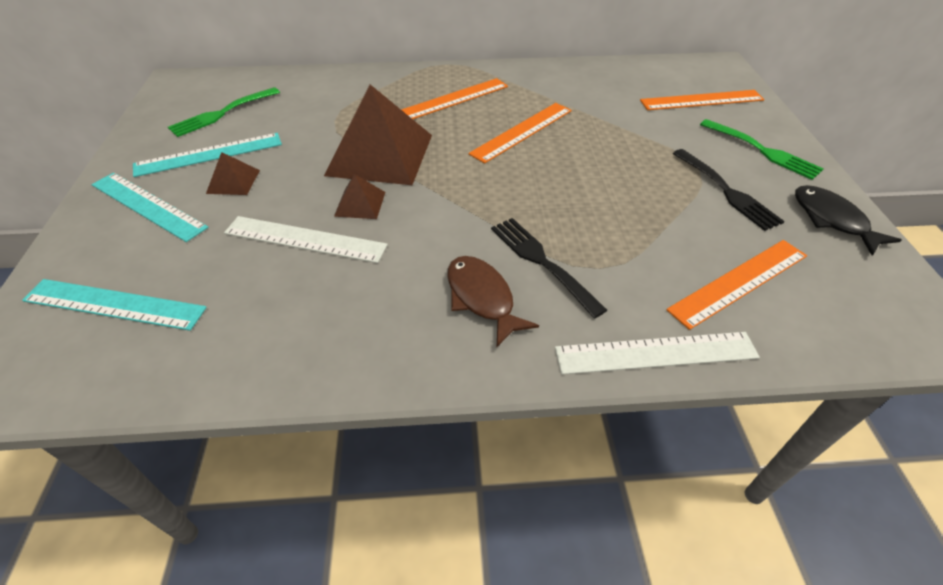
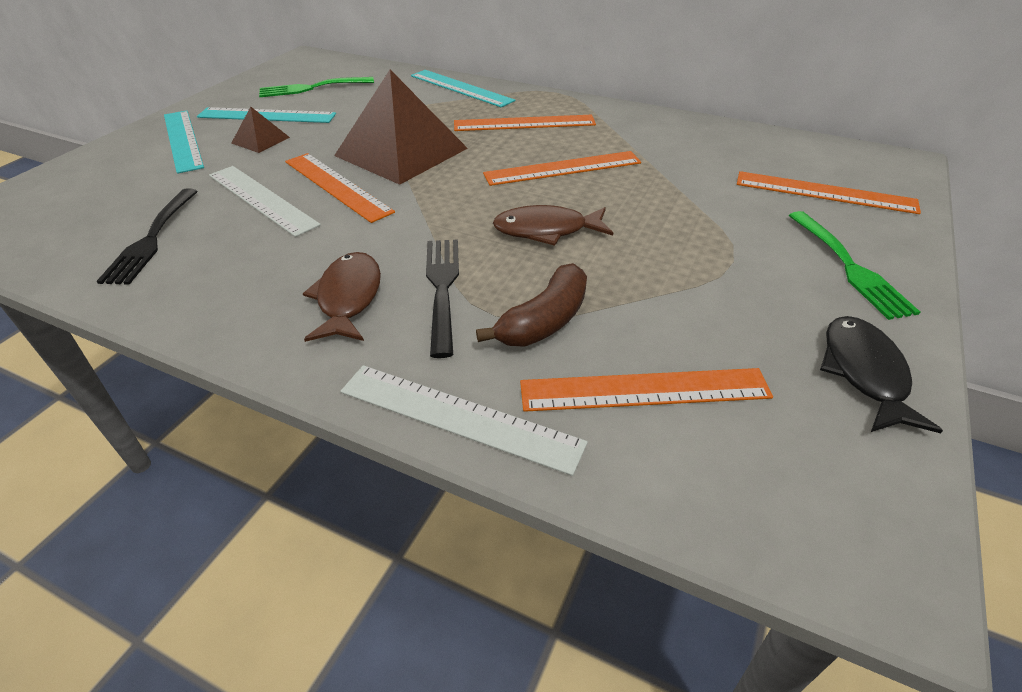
camera: 30 degrees right, 5 degrees down
turquoise ruler [22,279,207,331] -> turquoise ruler moved to [411,70,515,107]
brown pyramid [334,174,385,219] -> orange ruler [285,153,395,223]
black fork [673,149,785,231] -> black fork moved to [96,188,198,285]
none -> brown banana [476,263,587,347]
none -> brown fish [493,205,613,246]

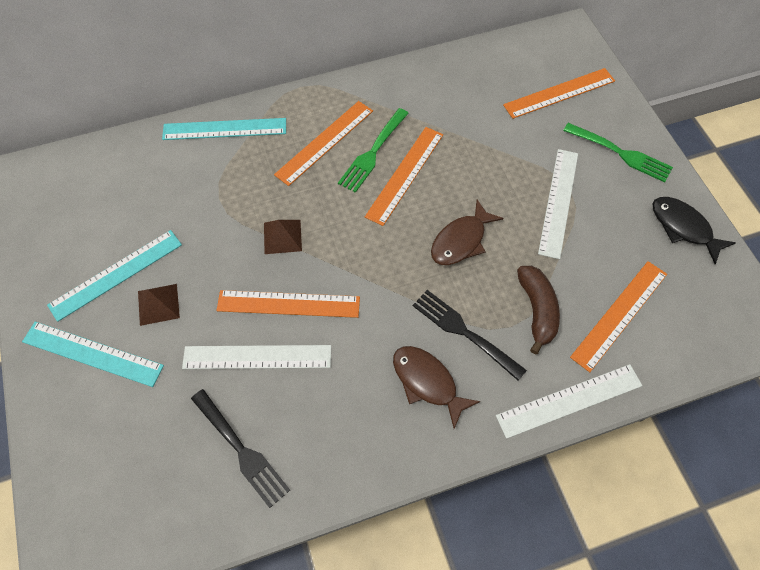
camera: 45 degrees left, 20 degrees up
green fork [259,77,374,97] -> green fork moved to [338,108,409,193]
brown pyramid [334,70,468,185] -> brown pyramid [264,220,302,254], size x0.44
none -> white ruler [538,149,578,259]

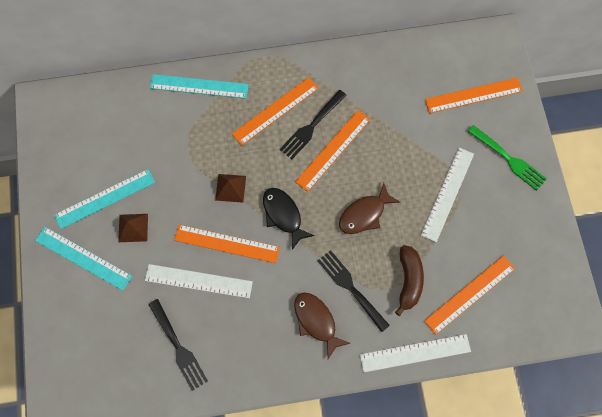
camera: 10 degrees right, 10 degrees up
green fork [338,108,409,193] -> black fork [280,90,347,159]
black fish [653,197,736,264] -> black fish moved to [263,188,315,250]

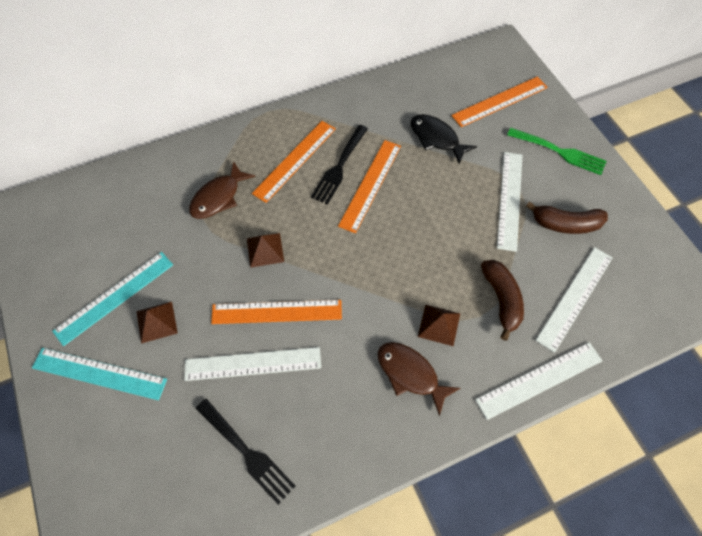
camera: 15 degrees left, 10 degrees down
turquoise ruler [150,74,249,99] -> none
black fish [263,188,315,250] -> black fish moved to [411,114,477,164]
black fork [318,250,390,332] -> brown pyramid [418,305,460,346]
brown fish [339,183,401,234] -> brown fish moved to [189,161,255,219]
orange ruler [424,255,515,335] -> white ruler [536,247,613,353]
none -> brown banana [526,202,608,234]

